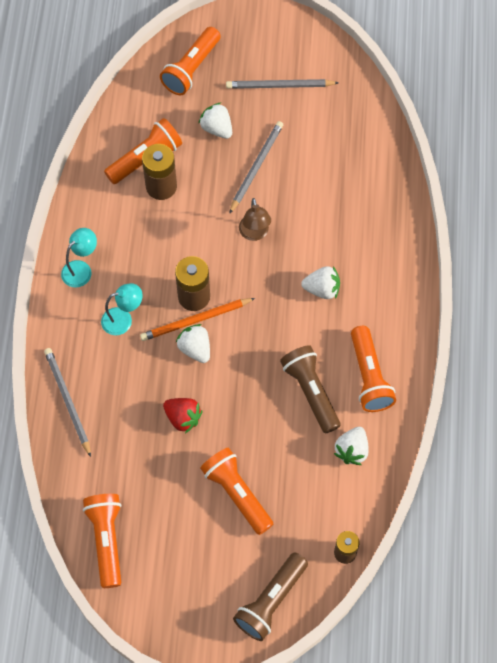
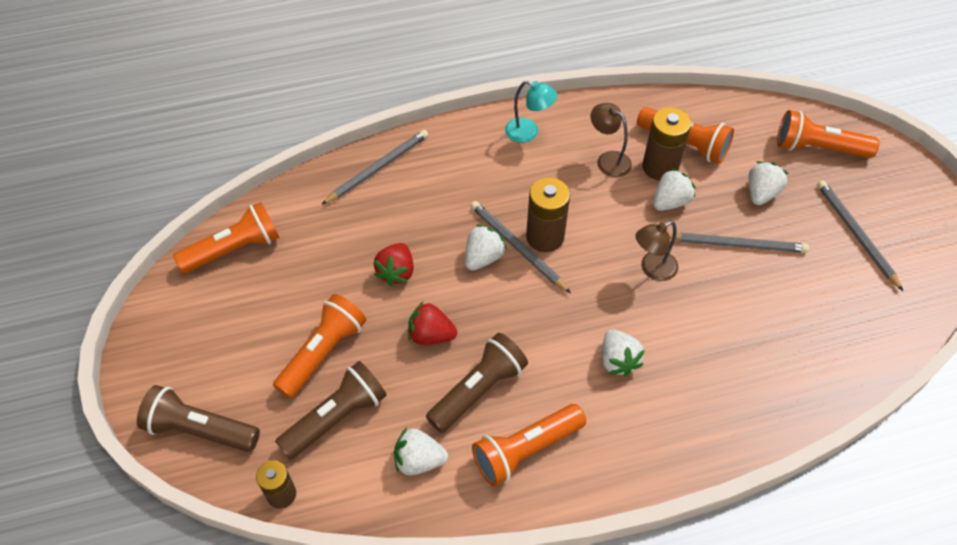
camera: 70 degrees right, 10 degrees down
turquoise lamp [101,283,143,335] -> none
orange pencil [140,298,255,341] -> grey pencil [471,201,571,293]
none -> brown flashlight [275,361,387,460]
none -> red strawberry [408,302,457,345]
none -> brown lamp [591,103,632,177]
none -> white strawberry [653,168,695,211]

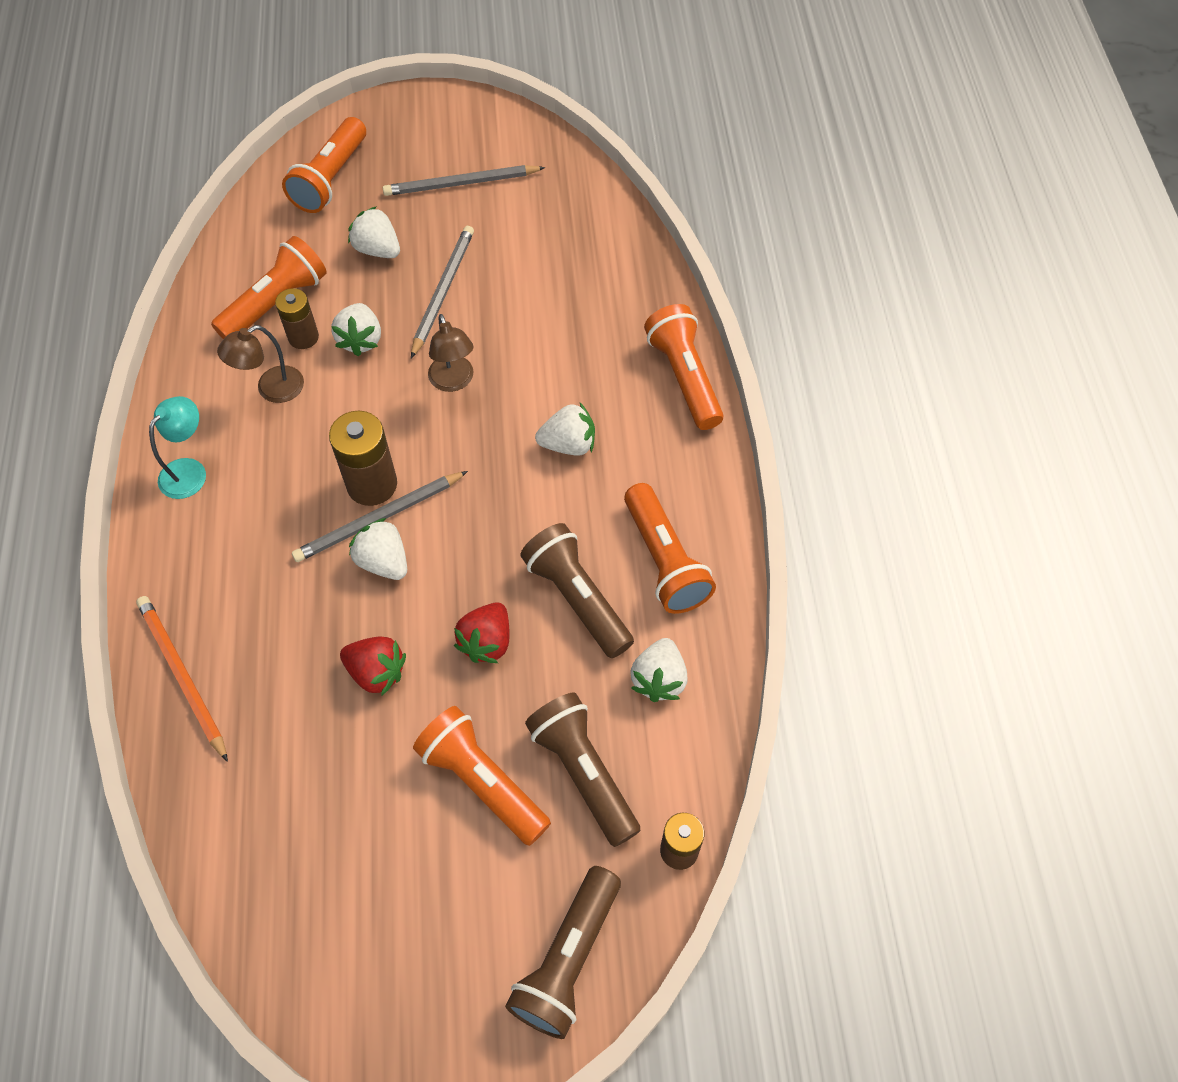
camera: 80 degrees left, 5 degrees up
orange flashlight [173,202,280,273] -> orange flashlight moved to [644,304,723,430]
grey pencil [321,130,428,205] -> orange pencil [136,596,228,762]
brown battery [642,107,691,181] -> brown battery [275,288,319,349], size x0.65
white strawberry [653,168,695,211] -> white strawberry turned 150 degrees counterclockwise [331,303,381,357]

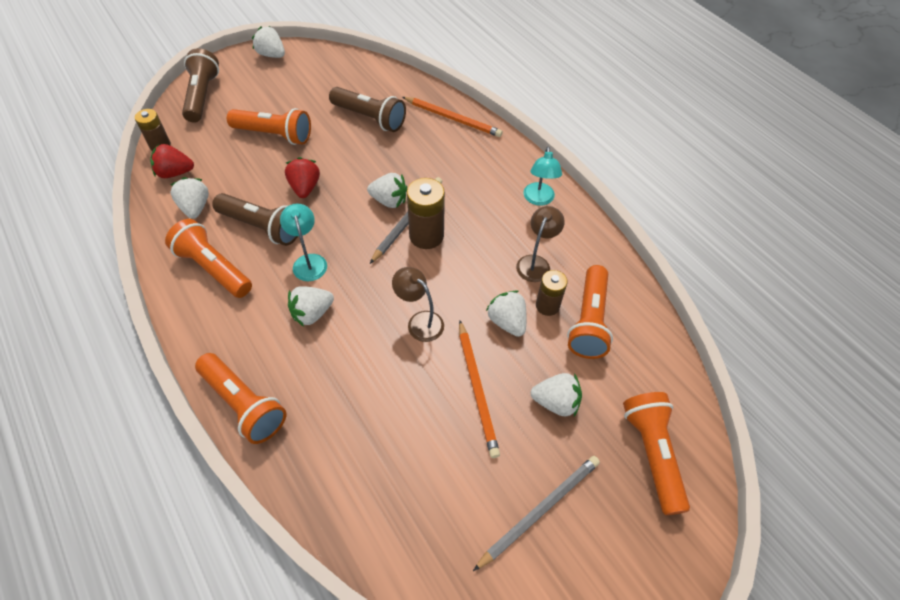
camera: 150 degrees right, 5 degrees down
red strawberry [340,637,406,695] -> red strawberry moved to [150,144,194,178]
grey pencil [411,226,474,358] -> orange pencil [459,321,500,458]
brown flashlight [525,692,640,847] -> brown flashlight moved to [329,87,406,132]
none -> white strawberry [252,26,285,58]
none -> turquoise lamp [280,204,327,281]

